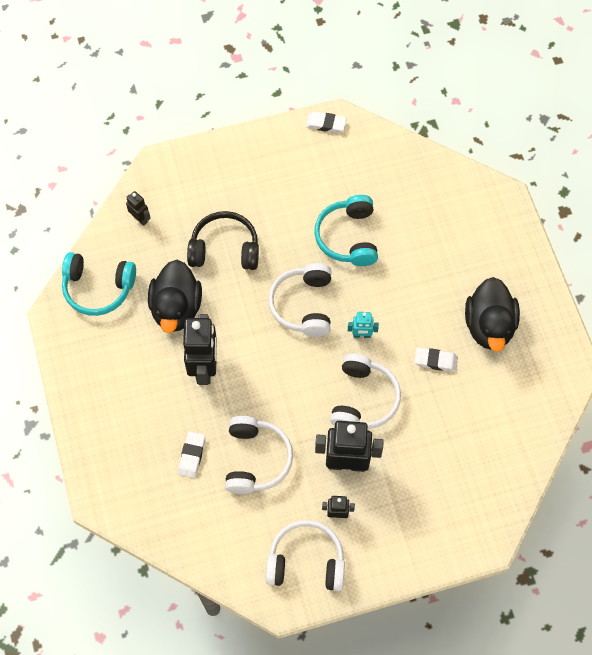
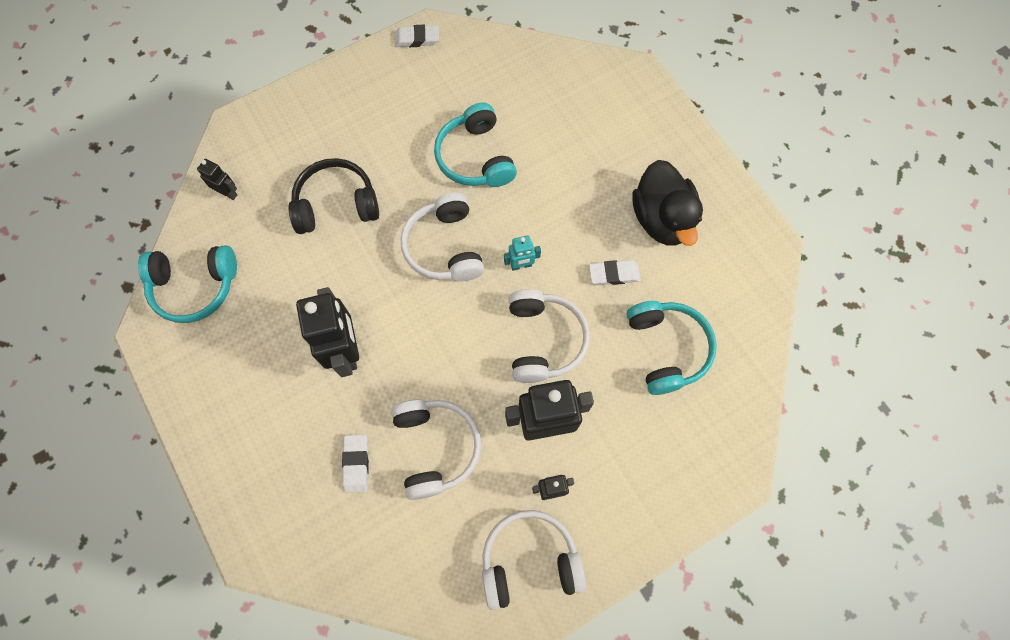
camera: 15 degrees left, 5 degrees up
black duck [148,260,202,333] -> none
none -> turquoise headphones [627,301,717,395]

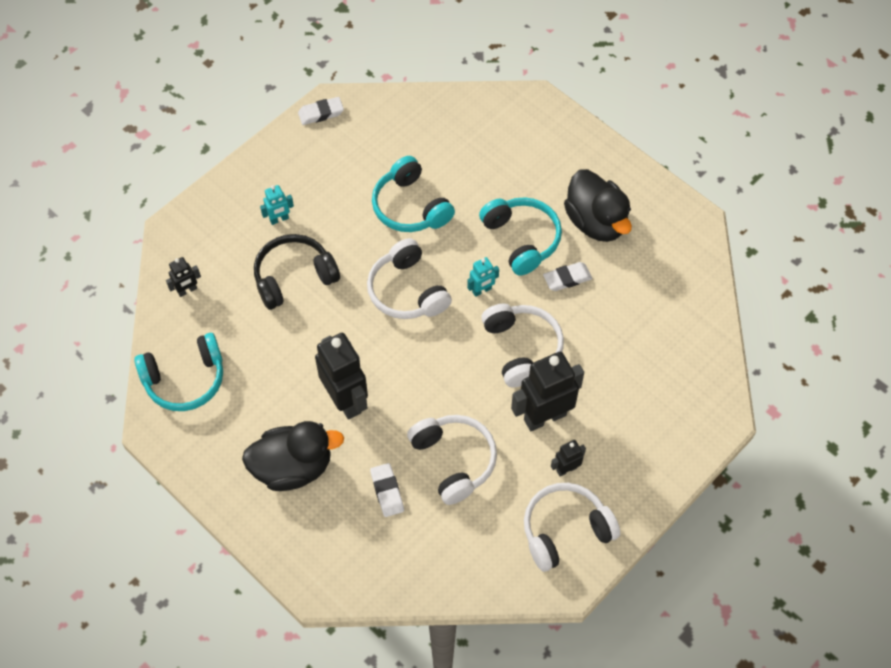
camera: 15 degrees left, 10 degrees down
black robot [197,159,238,200] -> black robot turned 135 degrees clockwise [166,257,201,297]
turquoise headphones [627,301,717,395] -> turquoise headphones moved to [479,197,562,276]
none -> black duck [242,421,344,491]
none -> turquoise robot [260,185,294,225]

